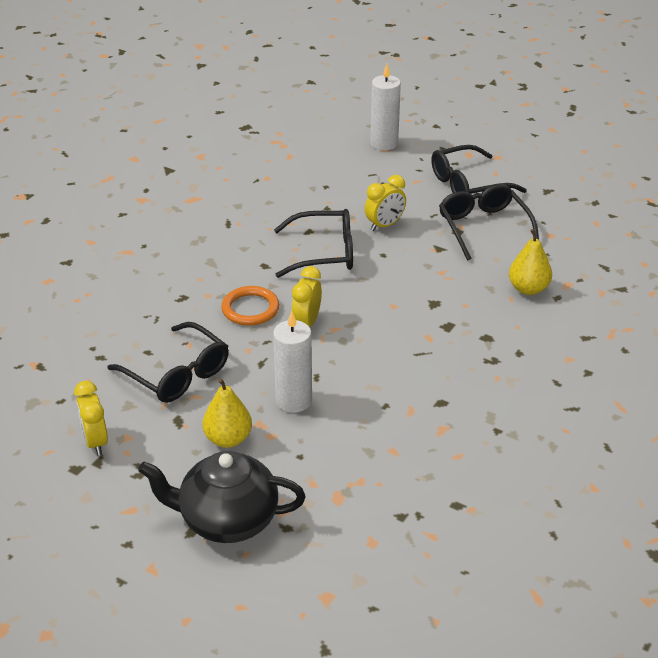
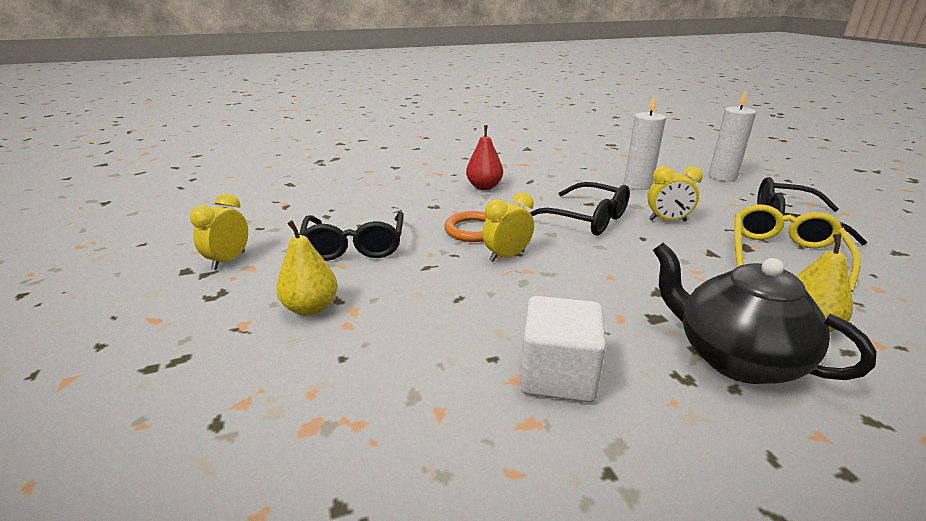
camera: 40 degrees right, 10 degrees down
black teapot [138,451,306,543] -> black teapot moved to [653,242,877,384]
white candle [273,311,312,413] -> white candle moved to [624,94,666,190]
black glasses [439,184,539,260] -> yellow glasses [734,205,861,292]
none -> red pear [466,125,503,190]
none -> white cube [520,296,606,403]

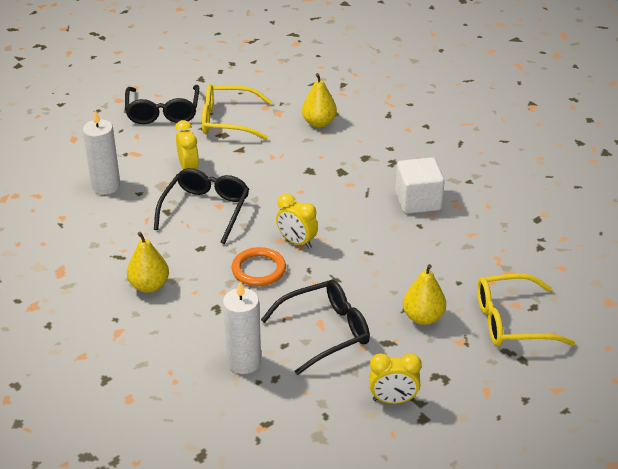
camera: 110 degrees left, 10 degrees up
red pear [466,125,503,190] -> yellow pear [127,232,169,293]
black teapot [653,242,877,384] -> none
white candle [708,90,756,182] -> white candle moved to [223,282,261,374]
none -> yellow glasses [477,274,575,347]

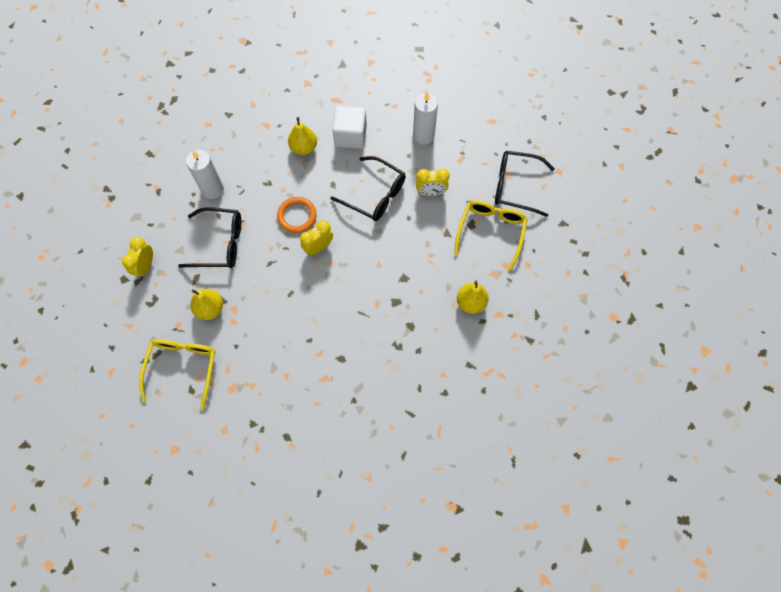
camera: 105 degrees right, 30 degrees up
black glasses [261,280,370,375] -> black glasses turned 75 degrees counterclockwise [178,207,241,268]
white cube [395,157,445,214] -> white cube moved to [332,106,367,149]

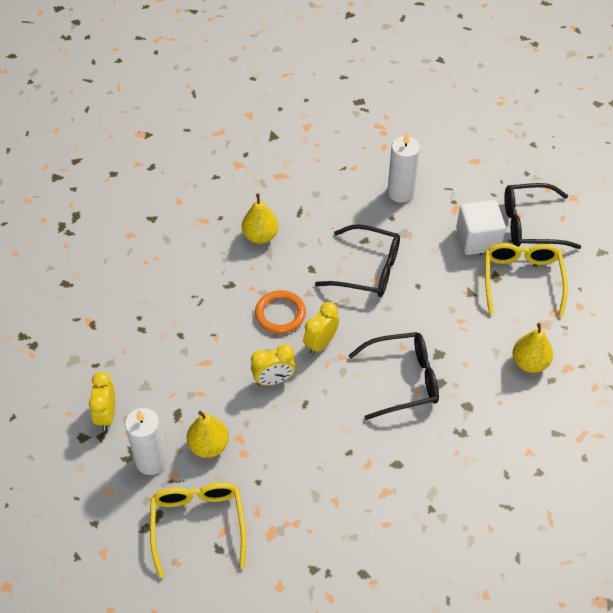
camera: 15 degrees left, 15 degrees down
black glasses [178,207,241,268] -> black glasses moved to [348,332,439,420]
white candle [186,150,224,199] -> white candle moved to [125,408,167,475]
white cube [332,106,367,149] -> white cube moved to [456,200,506,255]
yellow clock [416,168,450,196] -> yellow clock moved to [251,344,296,386]

